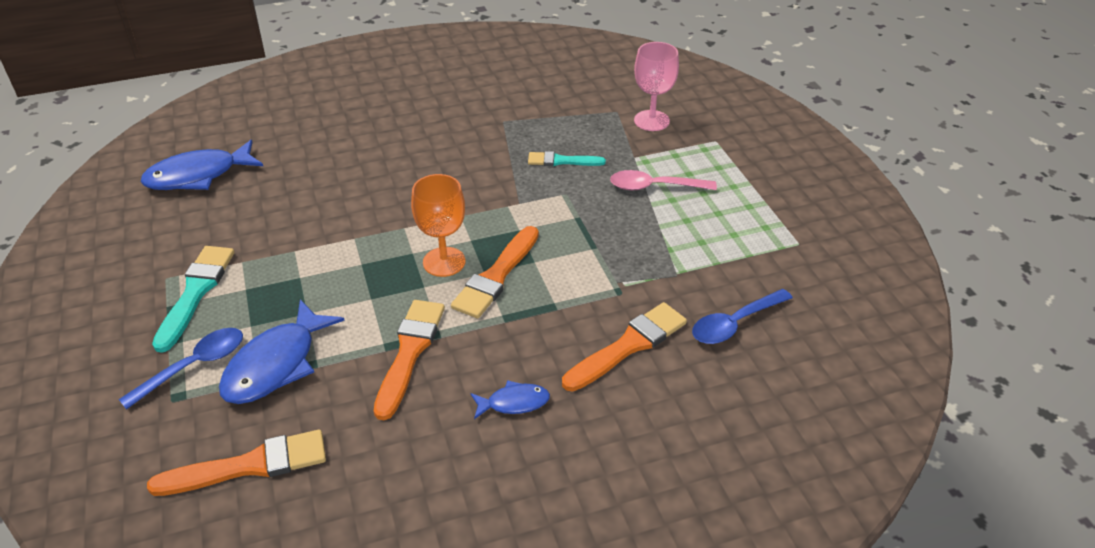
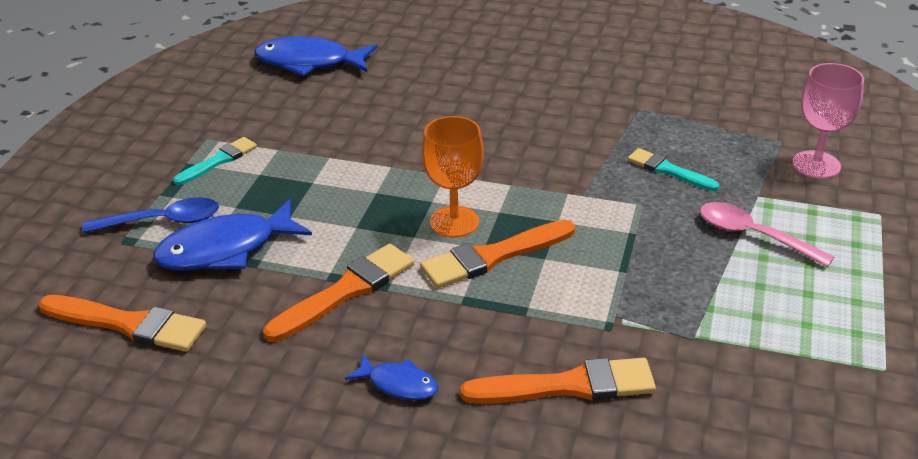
camera: 35 degrees right, 5 degrees down
turquoise brush [152,246,234,353] -> turquoise brush [173,137,257,185], size x0.63
blue spoon [692,289,793,344] -> none

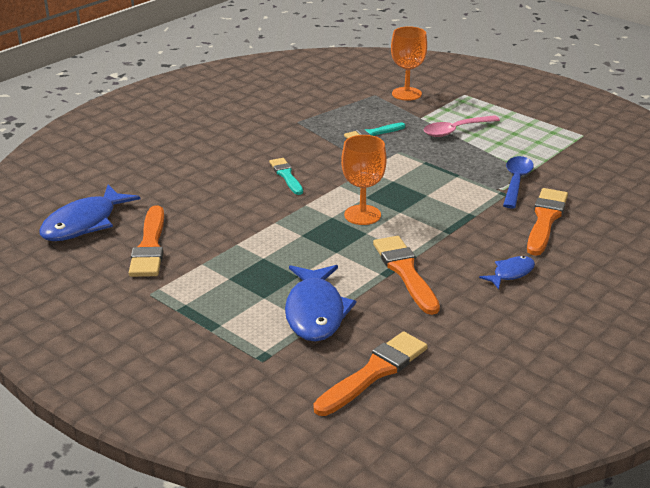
camera: 65 degrees left, 5 degrees down
blue spoon [82,197,219,233] -> blue spoon moved to [503,156,534,209]
turquoise brush [173,137,257,185] -> turquoise brush moved to [269,158,303,195]
orange brush [420,220,575,288] -> orange brush moved to [129,205,164,277]
pink goblet [792,63,864,179] -> orange goblet [391,26,427,101]

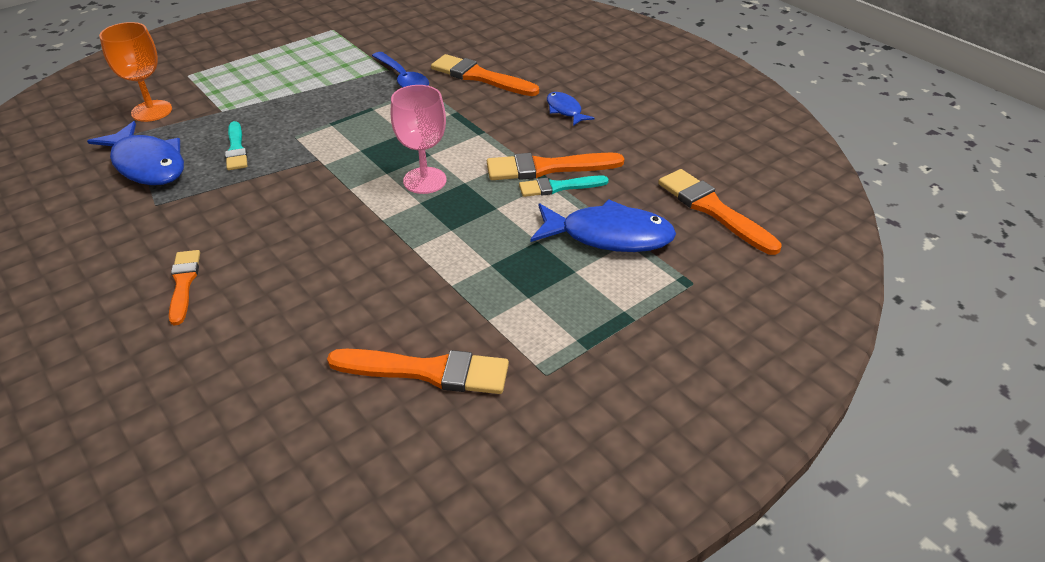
camera: 80 degrees left, 10 degrees up
blue fish [39,185,140,241] -> blue fish moved to [87,121,184,185]
turquoise brush [269,158,303,195] -> turquoise brush moved to [519,175,609,197]
orange goblet [341,135,387,225] -> pink goblet [391,85,447,194]
pink spoon [424,115,500,137] -> none
blue spoon [503,156,534,209] -> blue spoon turned 150 degrees counterclockwise [372,52,429,88]
none -> orange brush [169,250,200,325]

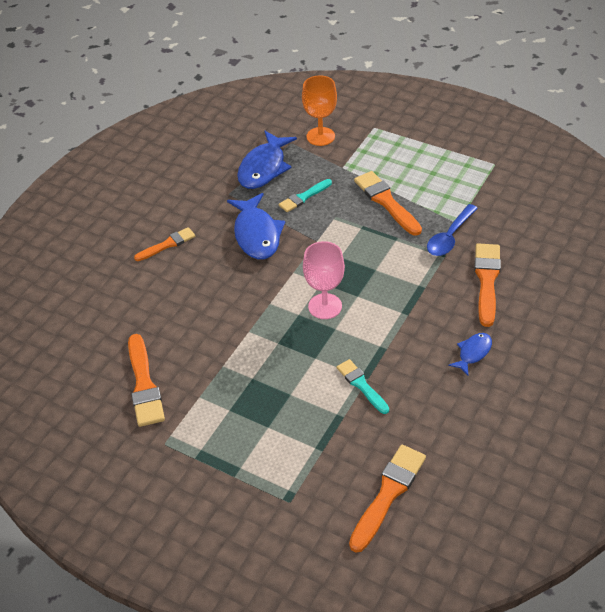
camera: 70 degrees right, 5 degrees up
orange brush [487,153,624,180] -> orange brush moved to [354,171,422,236]
blue fish [530,199,676,252] -> blue fish moved to [227,193,285,260]

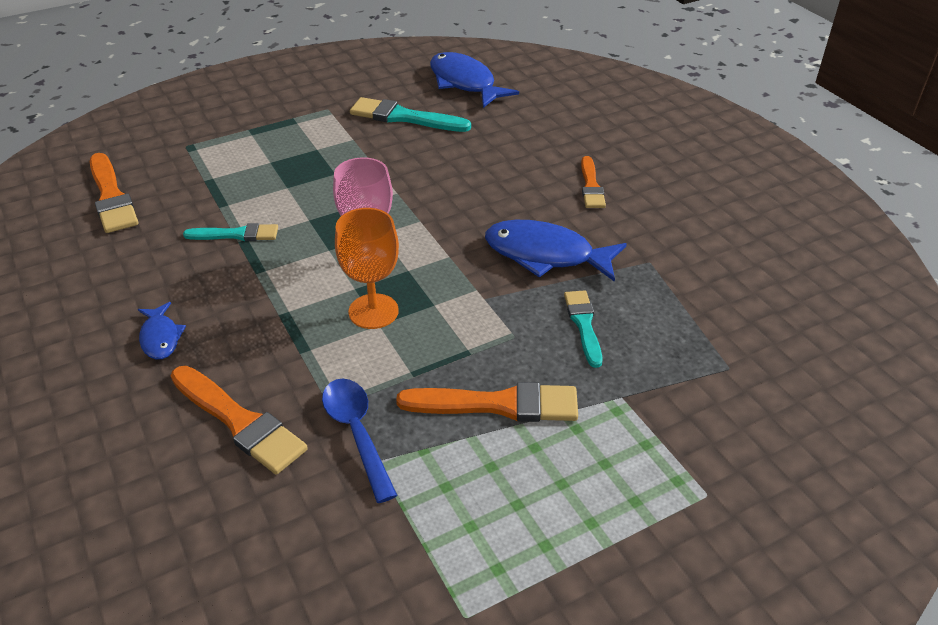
camera: 120 degrees right, 5 degrees down
orange brush [128,334,165,427] -> turquoise brush [350,97,471,132]
blue fish [237,131,297,189] -> blue fish moved to [430,52,519,108]
orange goblet [302,75,337,146] -> orange goblet moved to [335,208,399,329]

